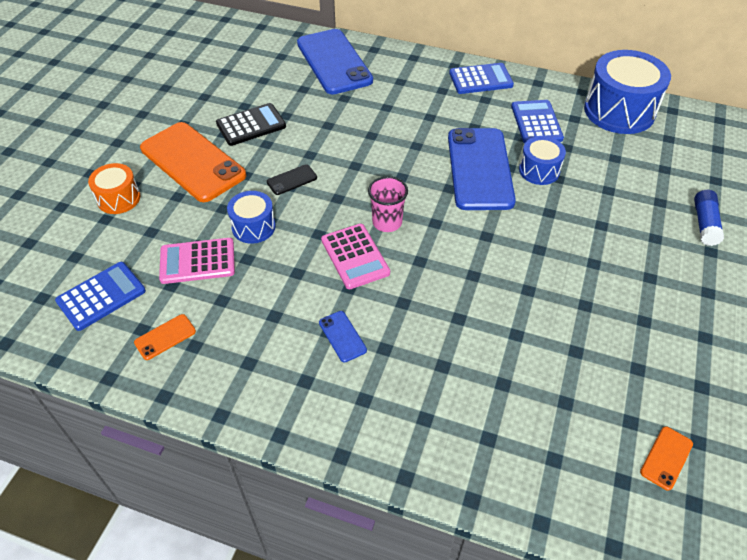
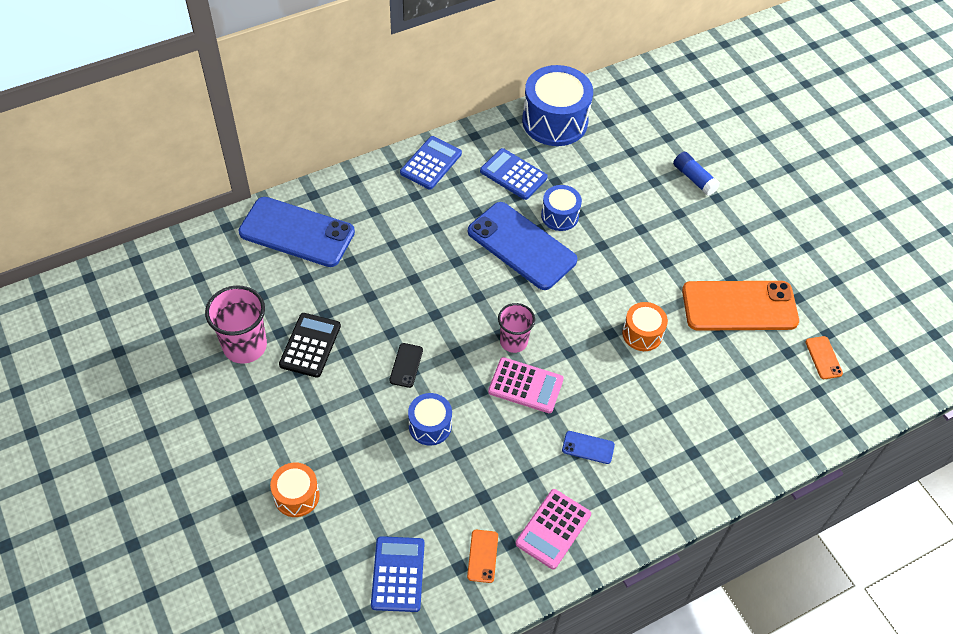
camera: 50 degrees left, 5 degrees up
orange phone [140,122,246,202] -> orange phone moved to [682,281,799,331]
pink calculator [159,238,235,284] -> pink calculator moved to [516,489,591,569]
none -> pink cup [205,286,267,364]
none -> orange drum [622,302,668,351]

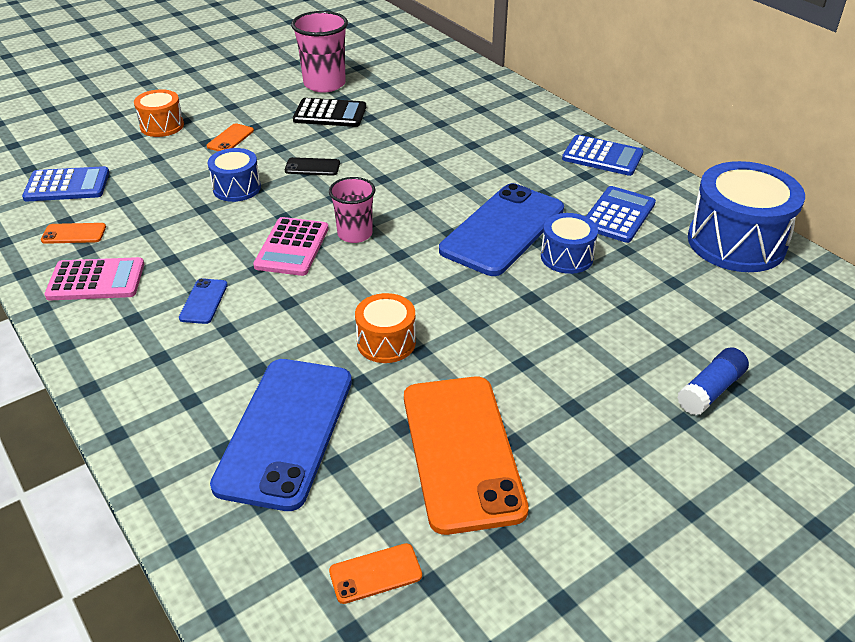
camera: 85 degrees right, 15 degrees down
blue phone [238,197,355,267] -> blue phone moved to [210,359,352,511]
pink calculator [516,489,591,569] -> pink calculator turned 150 degrees clockwise [44,257,144,300]
none -> orange phone [207,123,254,151]

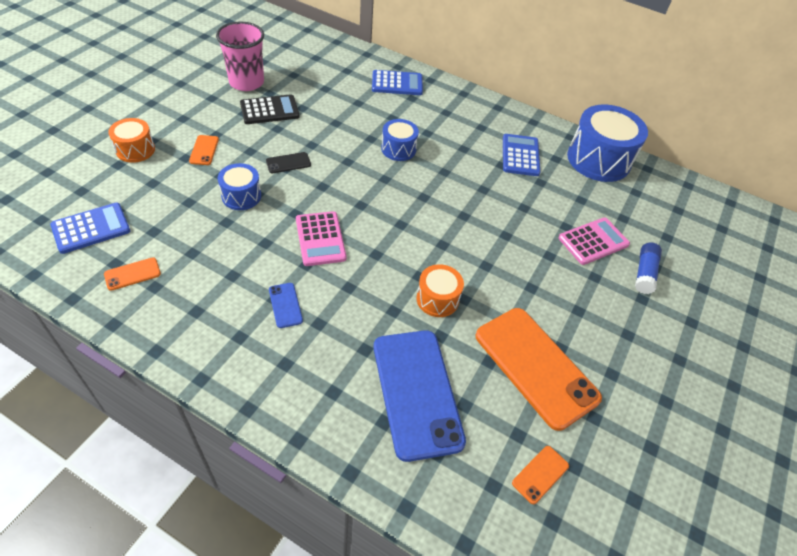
camera: 30 degrees left, 10 degrees up
pink calculator [44,257,144,300] -> pink calculator moved to [558,218,630,265]
pink cup [329,177,375,243] -> none
blue phone [439,183,564,276] -> none
blue drum [541,213,598,274] -> blue drum moved to [381,119,419,161]
blue calculator [562,135,644,176] -> blue calculator moved to [372,70,423,95]

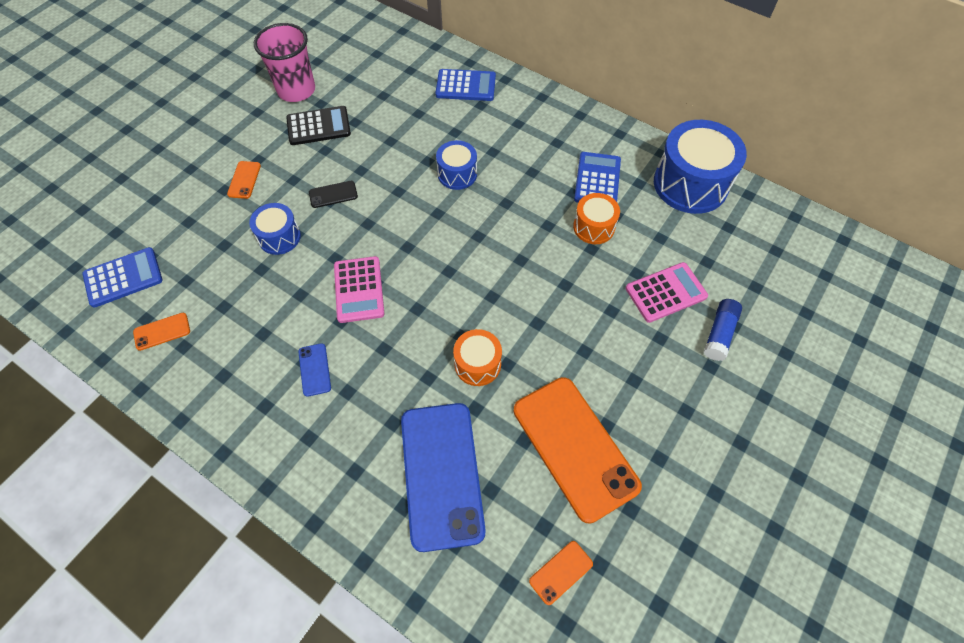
camera: 10 degrees right, 10 degrees up
orange drum [108,118,155,163] -> orange drum moved to [573,193,620,244]

